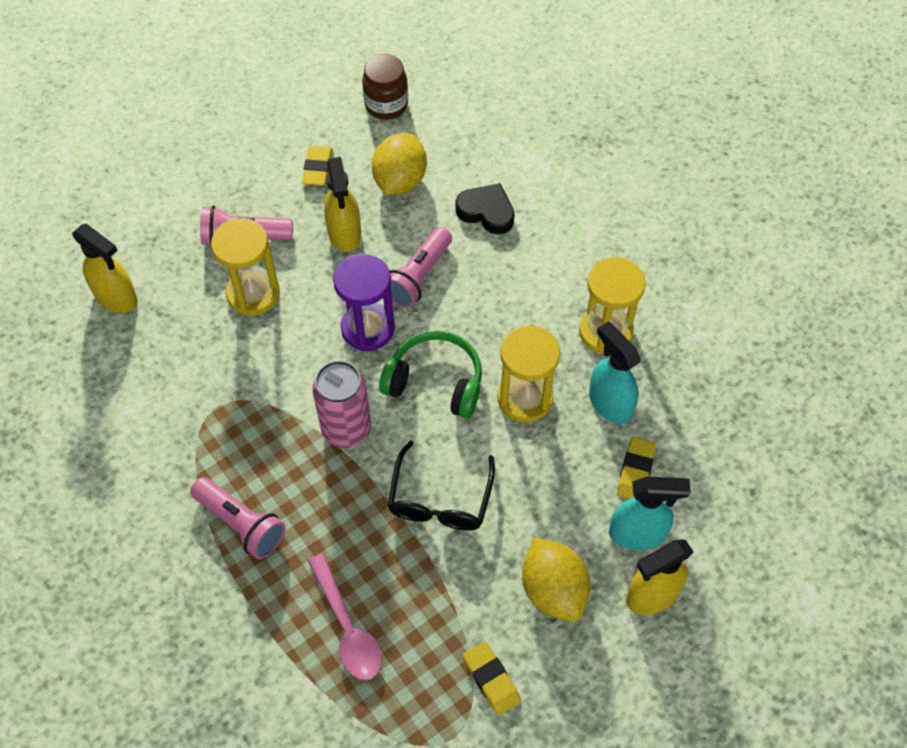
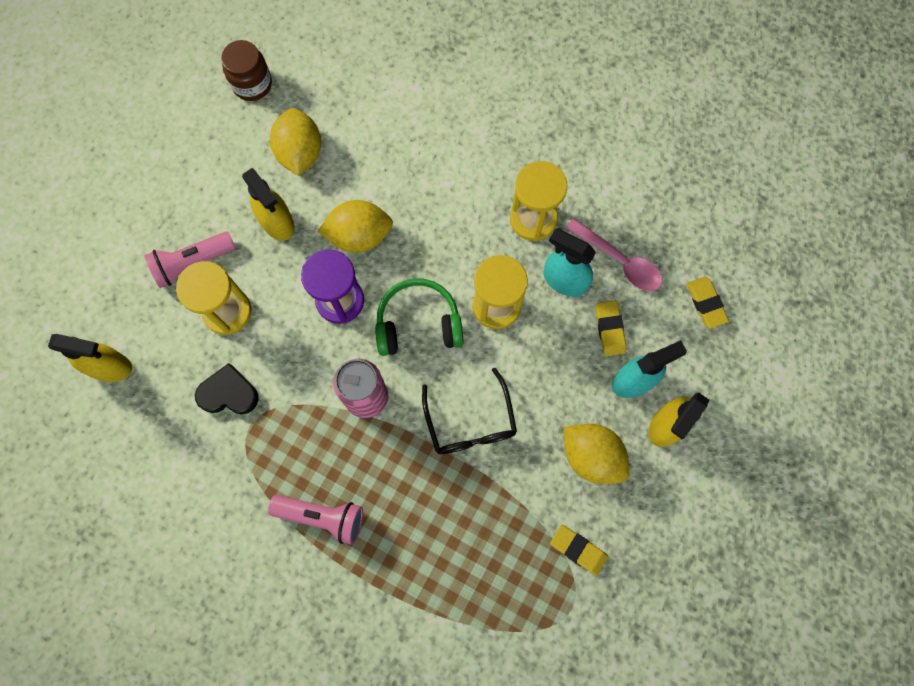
camera: 25 degrees left, 15 degrees up
yellow eraser [302,146,333,186] -> yellow eraser moved to [687,277,729,329]
pink spoon [308,554,382,680] -> pink spoon moved to [566,218,662,291]
pink flashlight [390,227,452,308] -> yellow lemon [318,200,393,253]
black heart [456,183,515,234] -> black heart moved to [195,363,259,415]

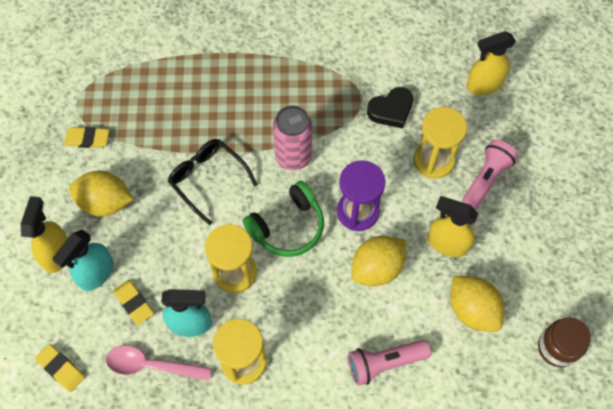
camera: 150 degrees right, 10 degrees down
pink flashlight [268,495,363,545] -> pink flashlight moved to [348,340,431,386]

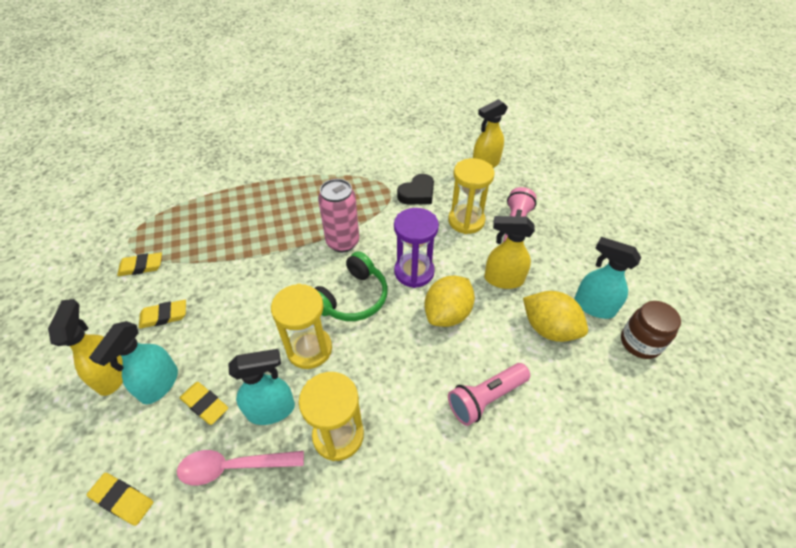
camera: 15 degrees left, 15 degrees down
yellow lemon [69,171,133,217] -> yellow eraser [139,300,186,329]
black glasses [168,139,258,225] -> none
none -> turquoise spray bottle [575,237,641,319]

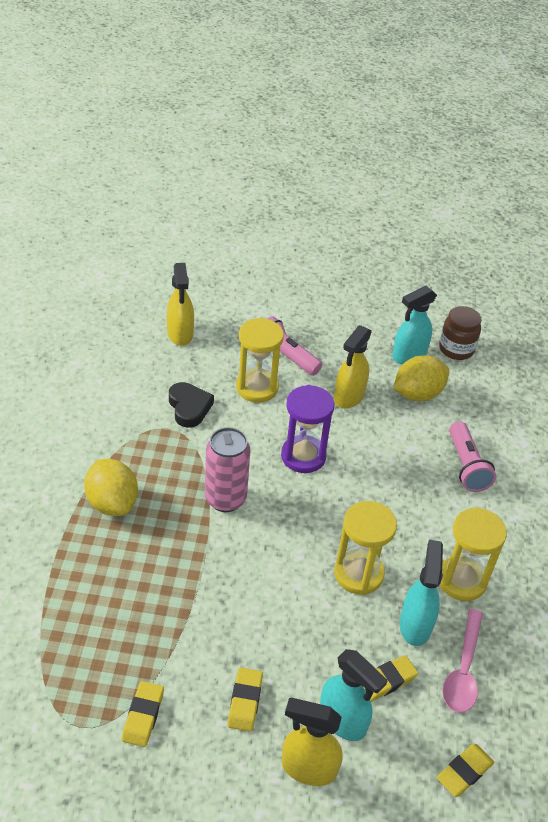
camera: 70 degrees left, 5 degrees down
green headphones [315,251,388,321] -> none
yellow lemon [425,276,475,327] -> yellow lemon moved to [84,459,138,516]

